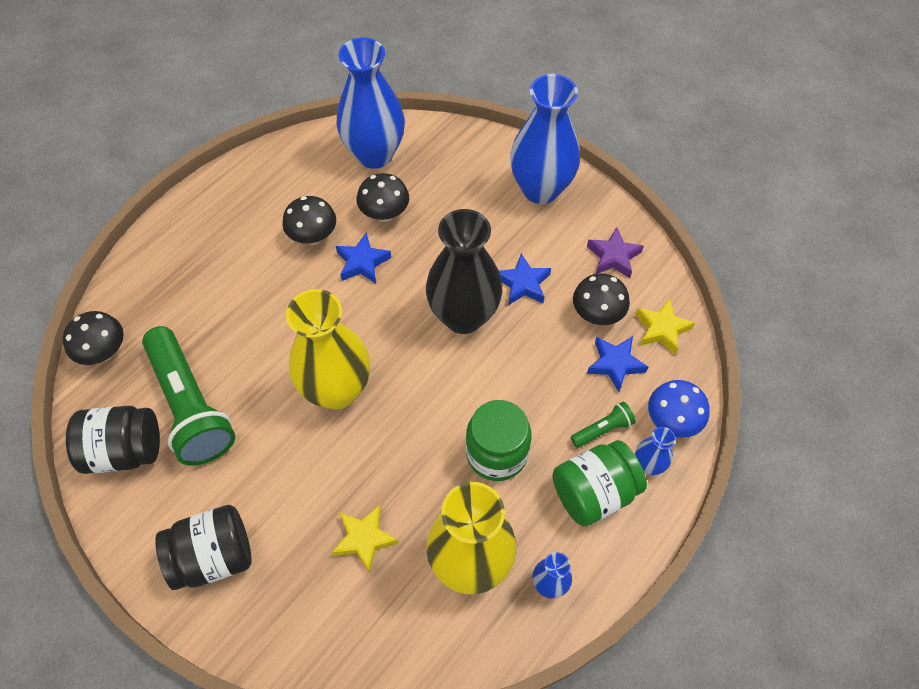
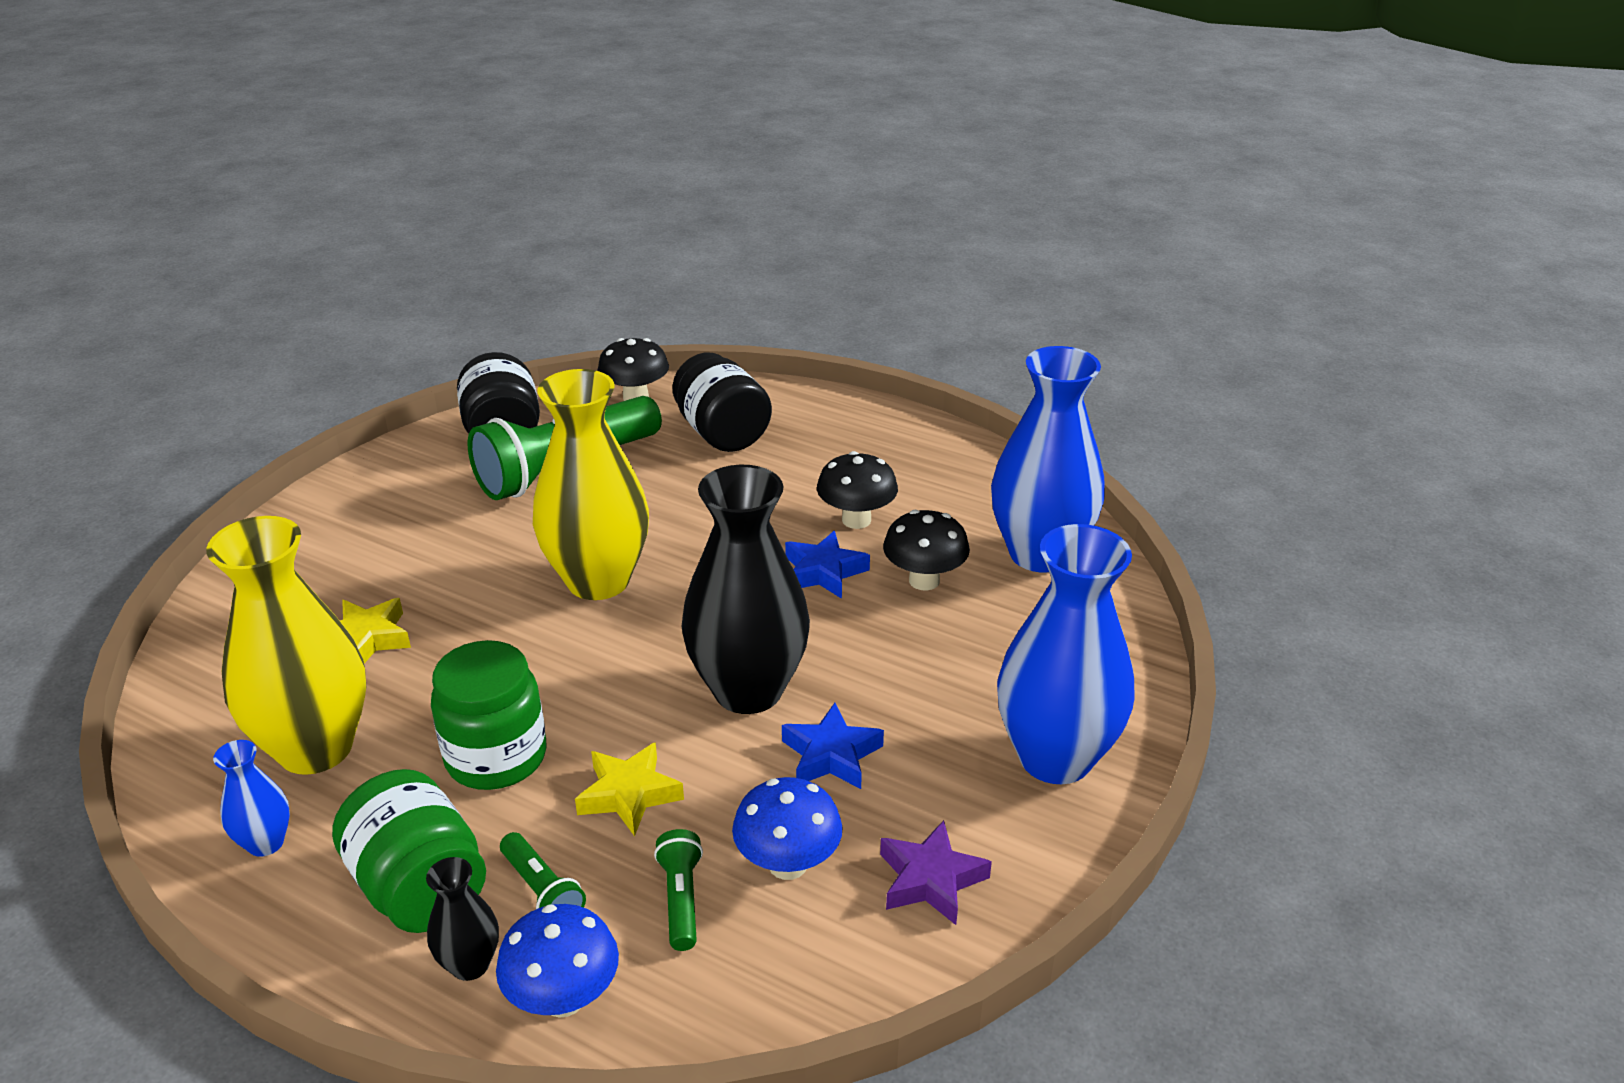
camera: 80 degrees right, 25 degrees down
black jar [155,505,252,590] -> black jar moved to [672,353,772,452]
black mushroom [573,273,630,325] -> blue mushroom [732,777,842,880]
blue star [587,336,648,392] -> green flashlight [654,829,703,951]
yellow star [635,299,695,355] -> yellow star moved to [575,742,684,836]
blue vase [635,427,676,475] -> black vase [426,857,499,981]

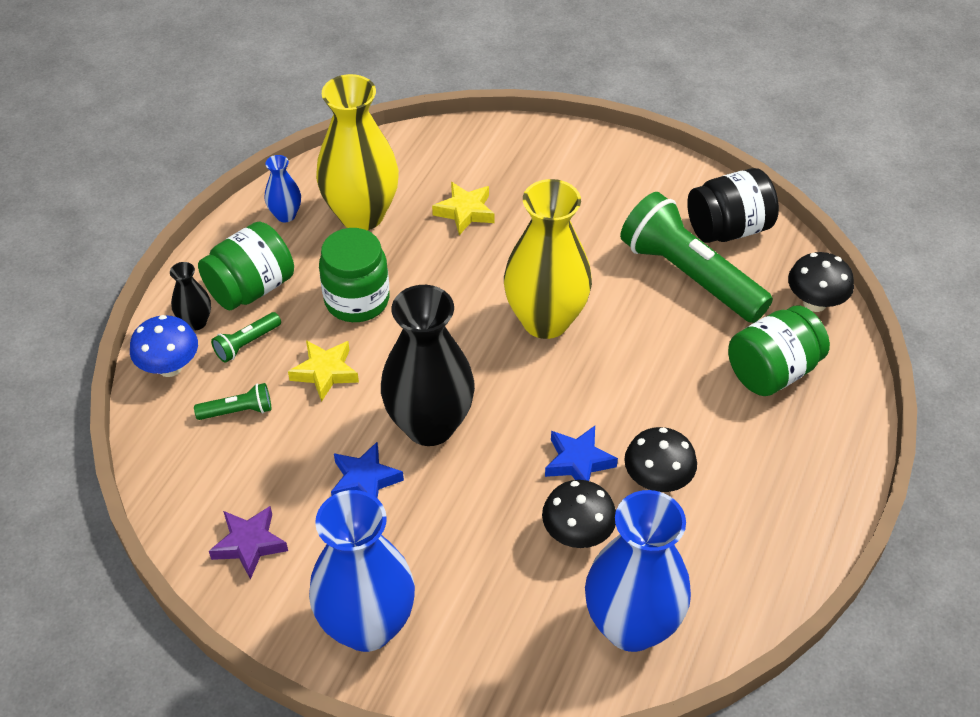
camera: 85 degrees right, 15 degrees up
black jar [672,353,772,452] -> green jar [728,306,830,396]
blue mushroom [732,777,842,880] -> none

